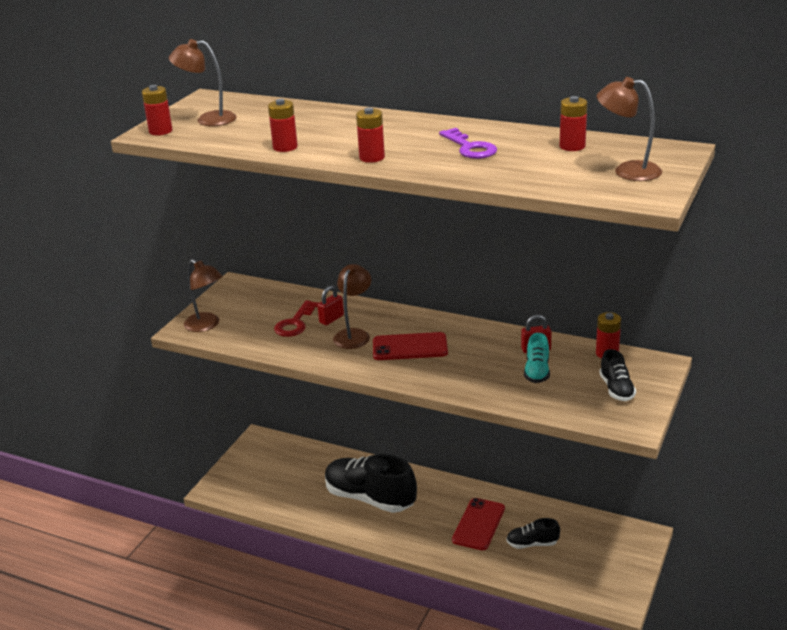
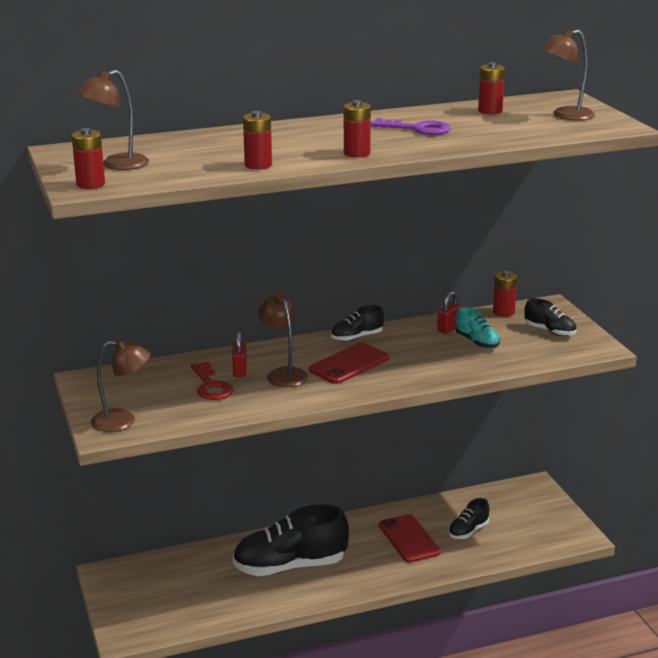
camera: 45 degrees left, 5 degrees down
none -> black shoe [331,305,384,342]

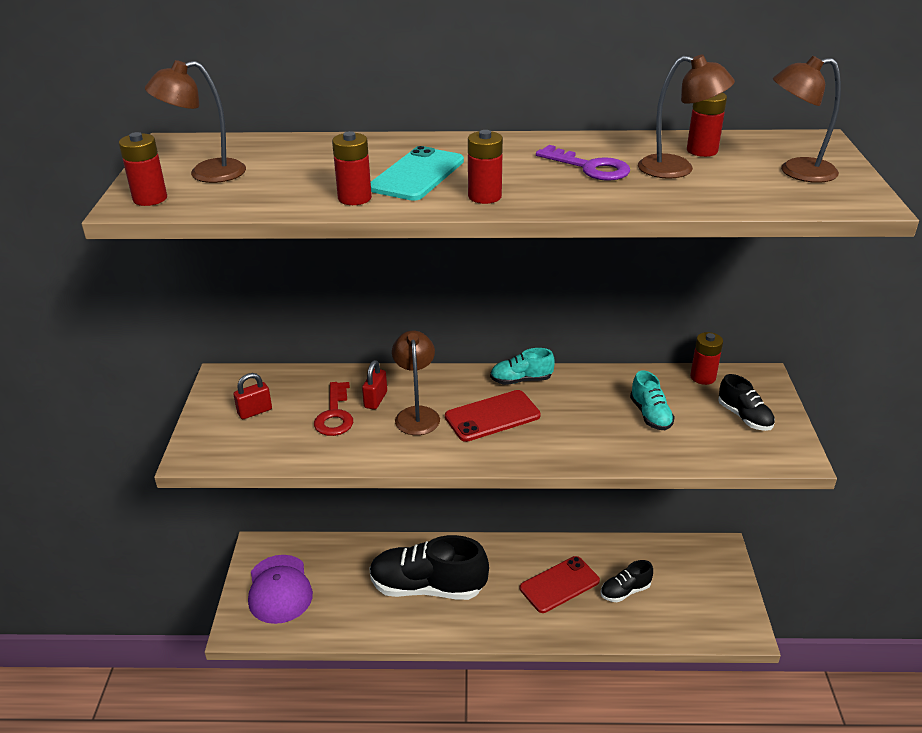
camera: 20 degrees right, 10 degrees up
brown lamp [91,338,151,432] -> brown lamp moved to [638,54,735,179]
black shoe [331,305,384,342] -> turquoise shoe [490,348,555,385]
red phone [379,514,441,563] -> red phone turned 60 degrees clockwise [520,556,600,613]
red padlock [437,291,462,334] -> red padlock moved to [233,373,272,419]
none -> purple cap [248,555,313,624]
none -> turquoise phone [371,146,464,201]

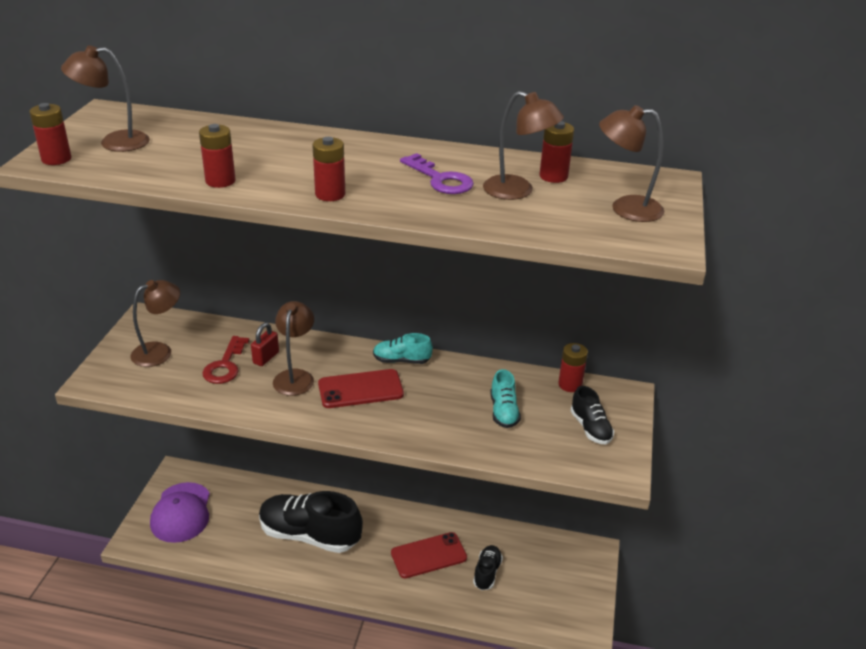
camera: 10 degrees right, 0 degrees up
red padlock [233,373,272,419] -> brown lamp [130,280,180,367]
turquoise phone [371,146,464,201] -> none
black shoe [600,560,653,602] -> black shoe turned 120 degrees clockwise [473,545,503,590]

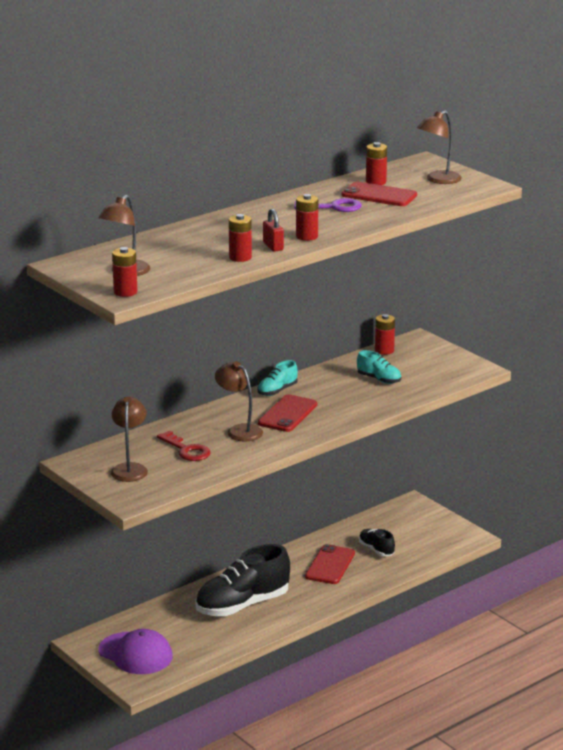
camera: 50 degrees left, 10 degrees down
red padlock [251,322,279,366] -> red padlock moved to [263,209,284,252]
brown lamp [483,91,564,200] -> red phone [341,182,417,206]
black shoe [571,386,614,444] -> none

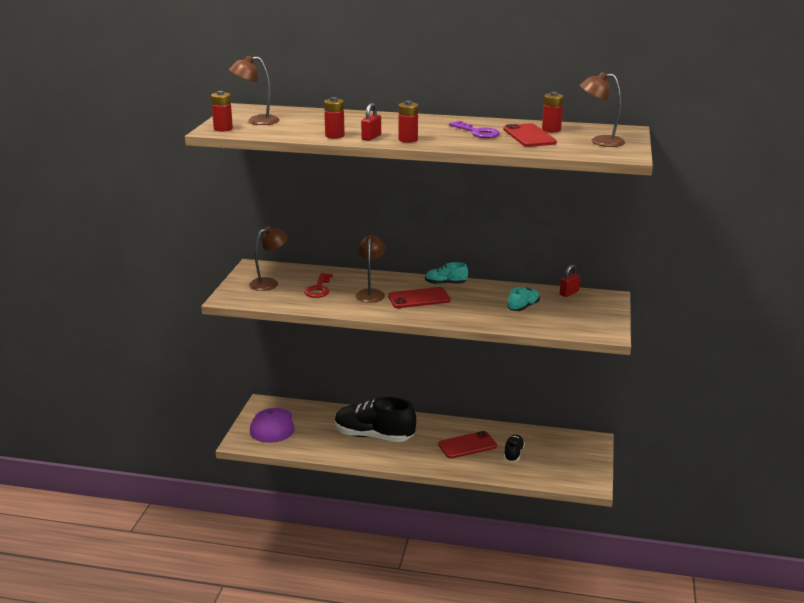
camera: 50 degrees right, 0 degrees up
turquoise shoe [357,350,401,384] -> turquoise shoe turned 135 degrees counterclockwise [507,287,540,311]
red battery [375,314,395,355] -> red padlock [560,265,580,297]

